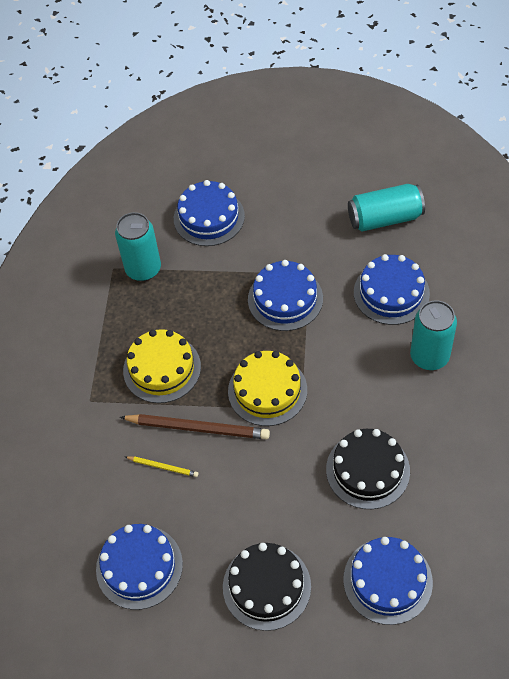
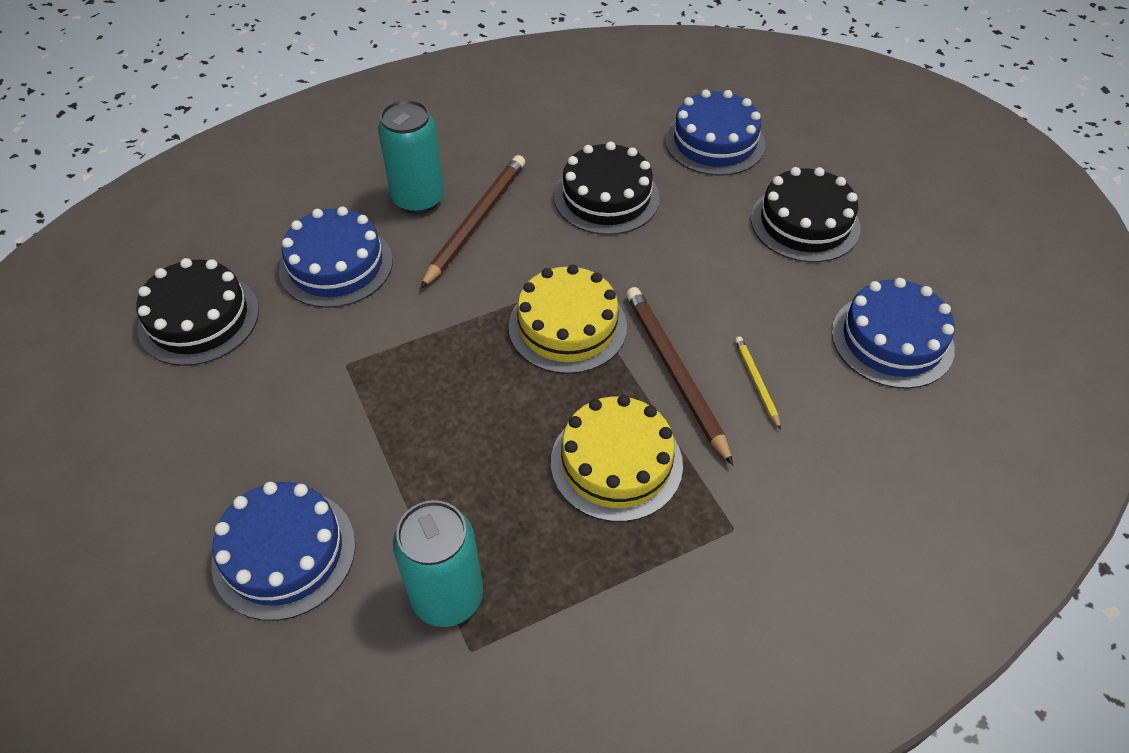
camera: 125 degrees left, 5 degrees down
blue cake [248,260,323,331] -> none
turquoise can [348,184,425,232] -> black cake [136,258,259,366]
none -> brown pencil [420,155,525,289]

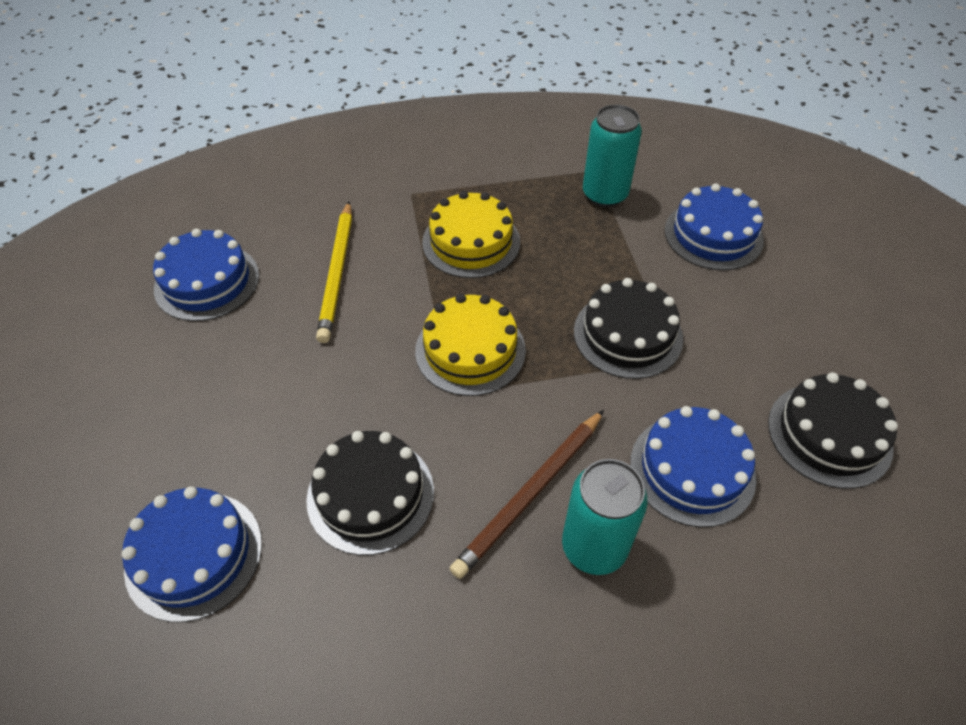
camera: 165 degrees left, 0 degrees up
brown pencil [626,287,733,466] -> none
yellow pencil [735,336,781,430] -> yellow pencil [316,202,352,343], size x2.00
black cake [751,167,860,262] -> black cake moved to [574,278,683,379]

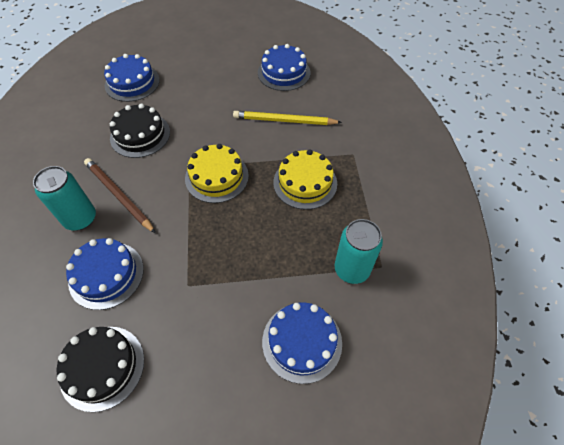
camera: 95 degrees right, 5 degrees up
black cake [574,278,683,379] -> none

